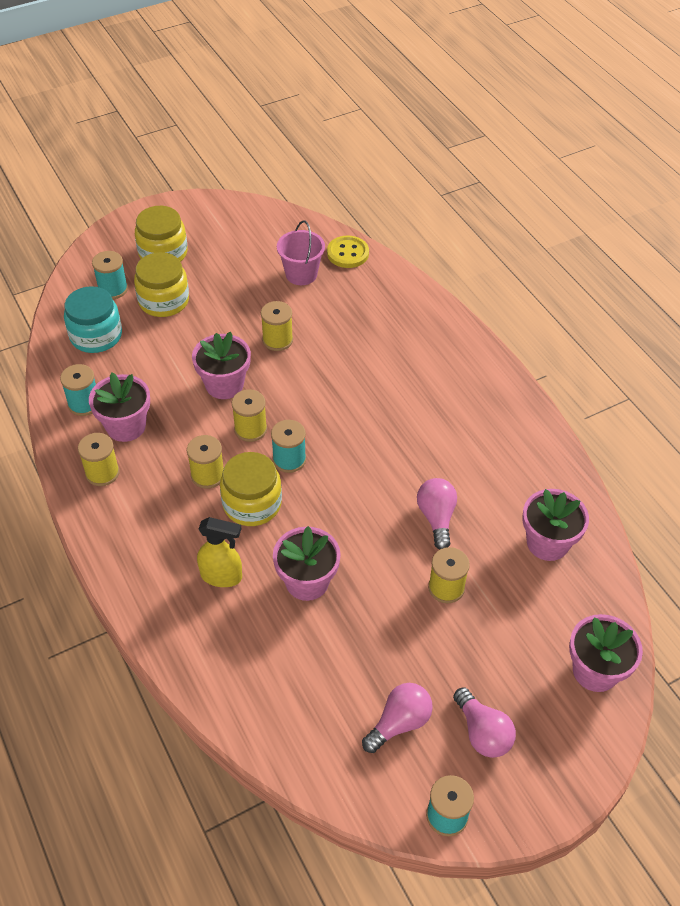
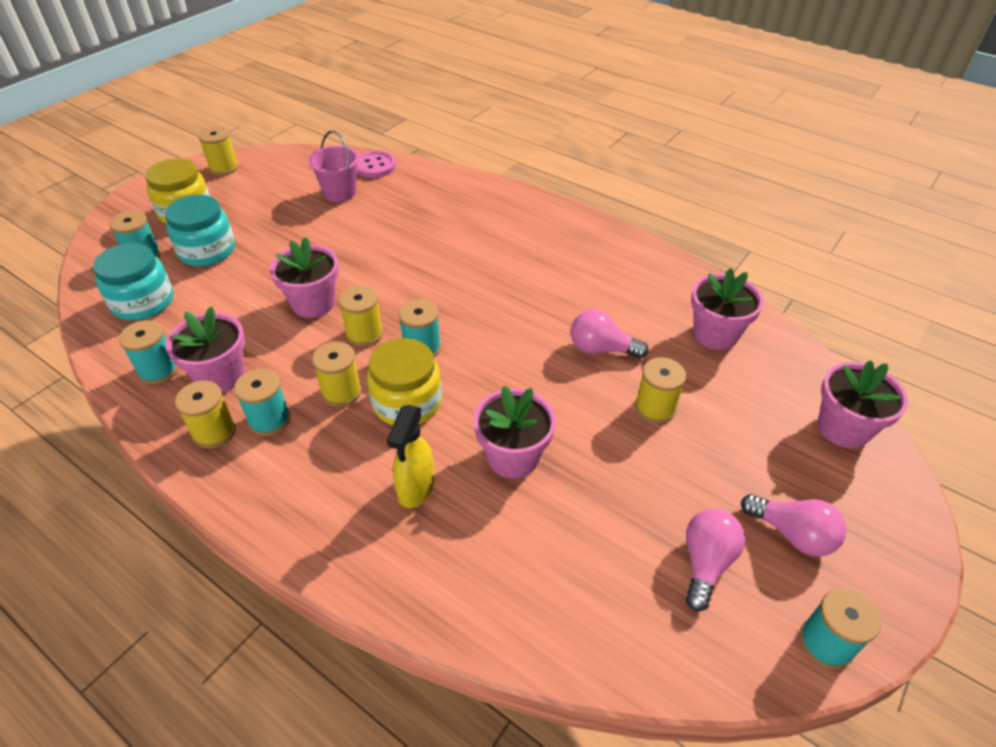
camera: 25 degrees left, 5 degrees down
yellow jar [134,252,189,317] -> turquoise jar [165,195,235,266]
yellow spray bottle [197,517,242,587] -> yellow spray bottle turned 120 degrees clockwise [387,405,434,508]
yellow spool [261,301,293,351] -> yellow spool moved to [198,127,239,175]
yellow button [327,236,369,268] -> pink button [357,151,396,178]
pink light bulb [417,478,457,549] -> pink light bulb turned 45 degrees counterclockwise [571,310,648,359]
none -> turquoise spool [234,369,290,436]

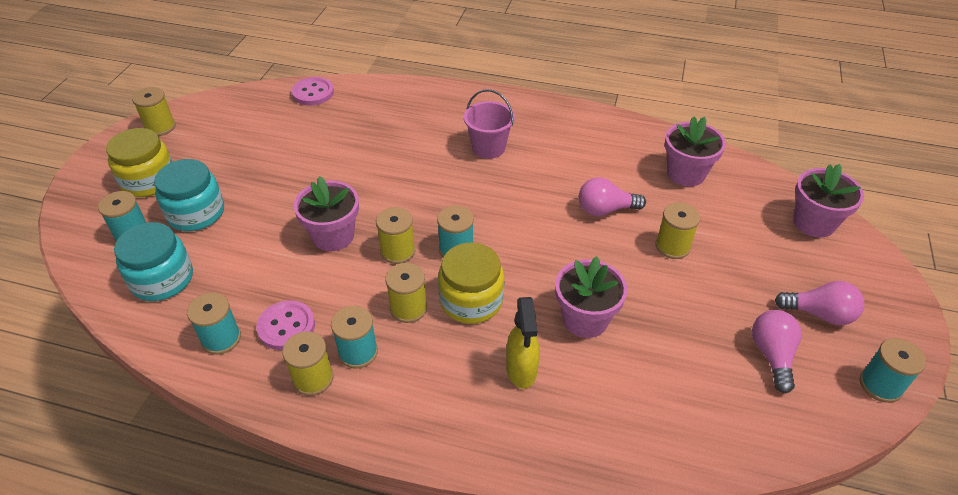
camera: 20 degrees left, 0 degrees up
pink flower pot [165,307,245,393] -> pink button [256,300,315,350]
pink bucket [308,130,359,202] -> pink bucket moved to [464,89,515,159]

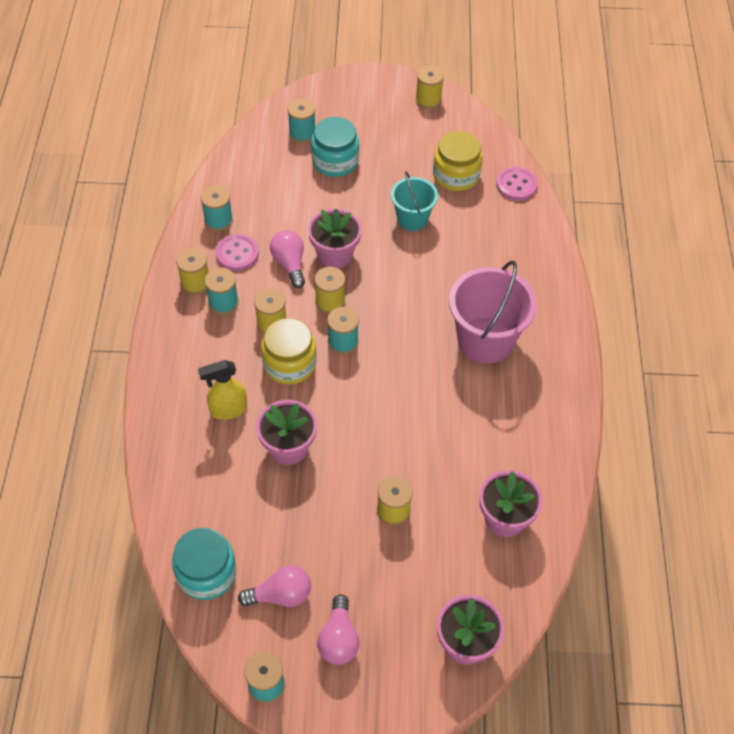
camera: 75 degrees right, 10 degrees up
yellow jar [106,128,173,197] -> yellow jar moved to [433,131,483,191]
turquoise jar [114,222,193,301] -> turquoise jar moved to [172,528,236,600]
pink bucket [464,89,515,159] -> pink bucket [449,261,537,364], size x1.68
pink light bulb [579,177,646,216] -> pink light bulb moved to [270,230,305,288]
none -> turquoise bucket [391,172,438,231]

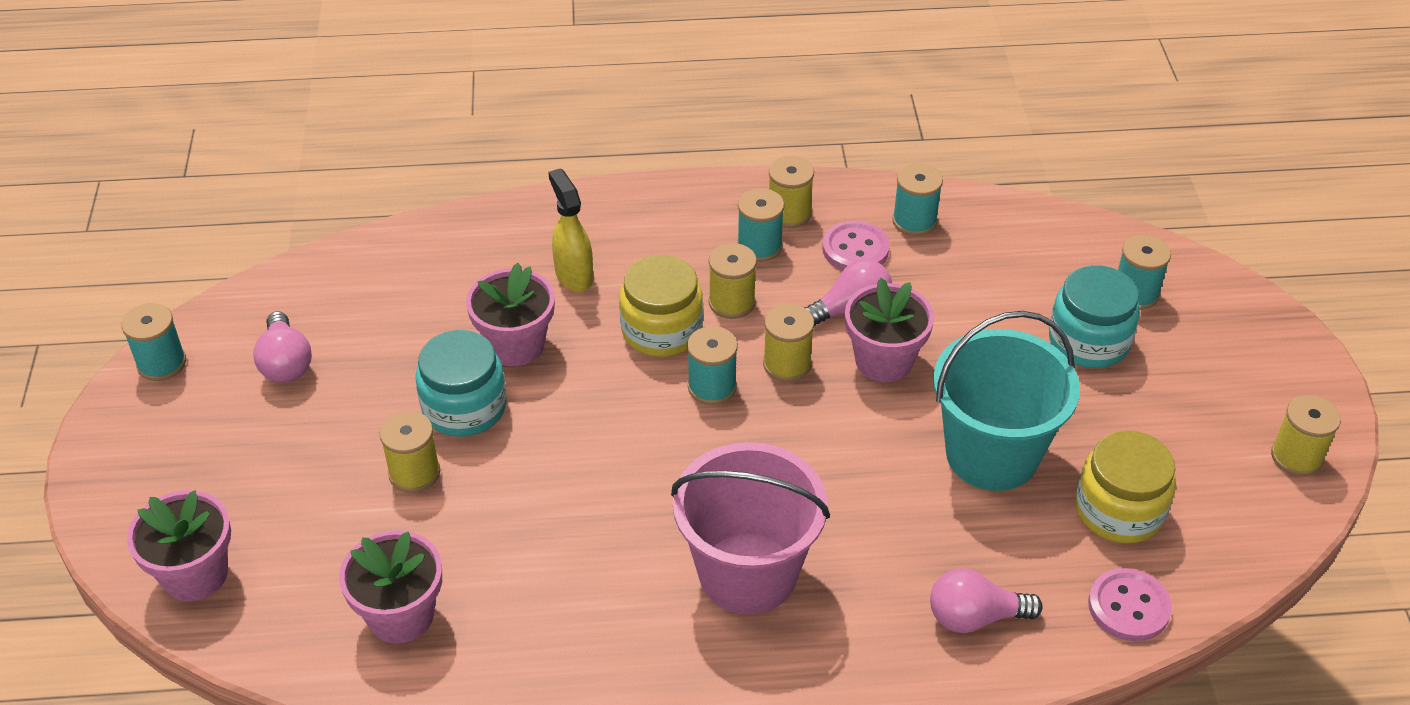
camera: 85 degrees right, 10 degrees down
turquoise jar [172,528,236,600] -> turquoise jar moved to [416,330,507,437]
pink light bulb [317,595,360,665] -> pink light bulb moved to [930,568,1043,633]
turquoise bucket [391,172,438,231] -> turquoise bucket [933,311,1080,491], size x1.68

